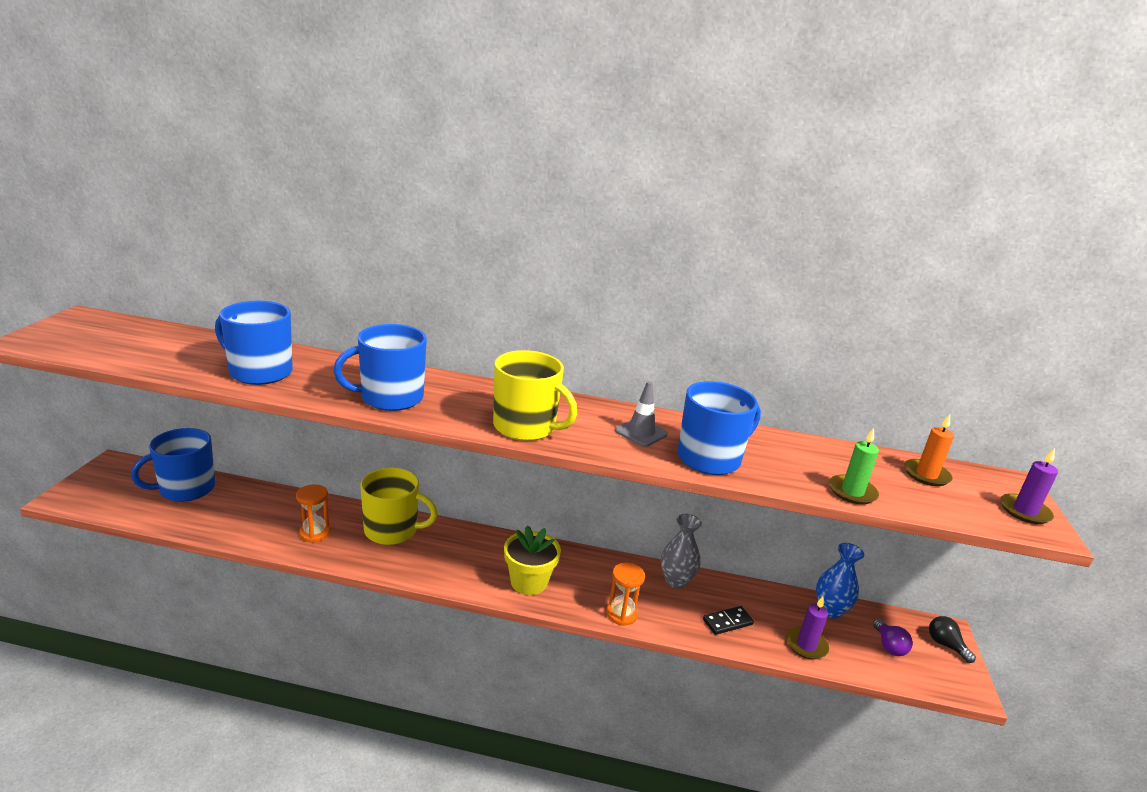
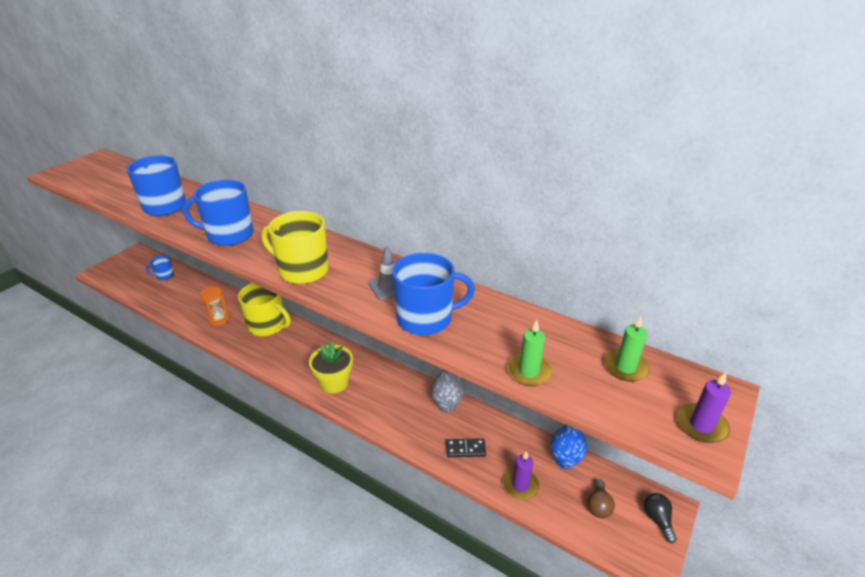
camera: 25 degrees right, 10 degrees up
blue mug [131,428,215,502] -> blue mug [146,255,174,280], size x0.51
yellow mug [493,350,577,441] -> yellow mug turned 150 degrees clockwise [261,211,329,284]
orange hourglass [606,562,645,626] -> none
purple light bulb [873,619,913,656] -> brown light bulb [587,479,615,518]
orange candle [904,414,954,486] -> green candle [604,316,650,382]

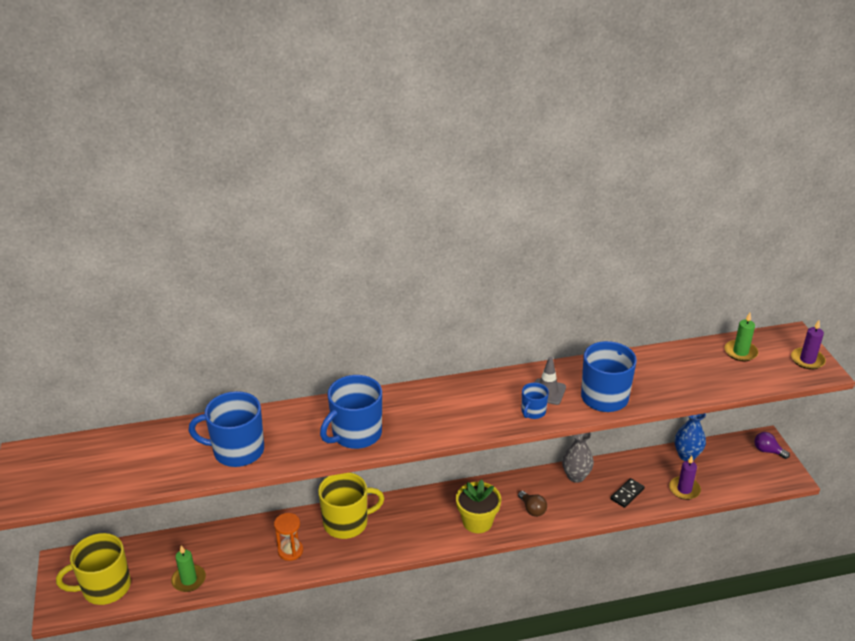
camera: 45 degrees left, 0 degrees up
blue mug [146,255,174,280] -> blue mug moved to [522,383,549,419]
yellow mug [261,211,329,284] -> yellow mug moved to [56,533,131,605]
green candle [507,320,552,386] -> green candle moved to [171,546,206,592]
brown light bulb [587,479,615,518] -> brown light bulb moved to [518,491,547,517]
black light bulb [644,493,677,543] -> purple light bulb [754,432,790,459]

